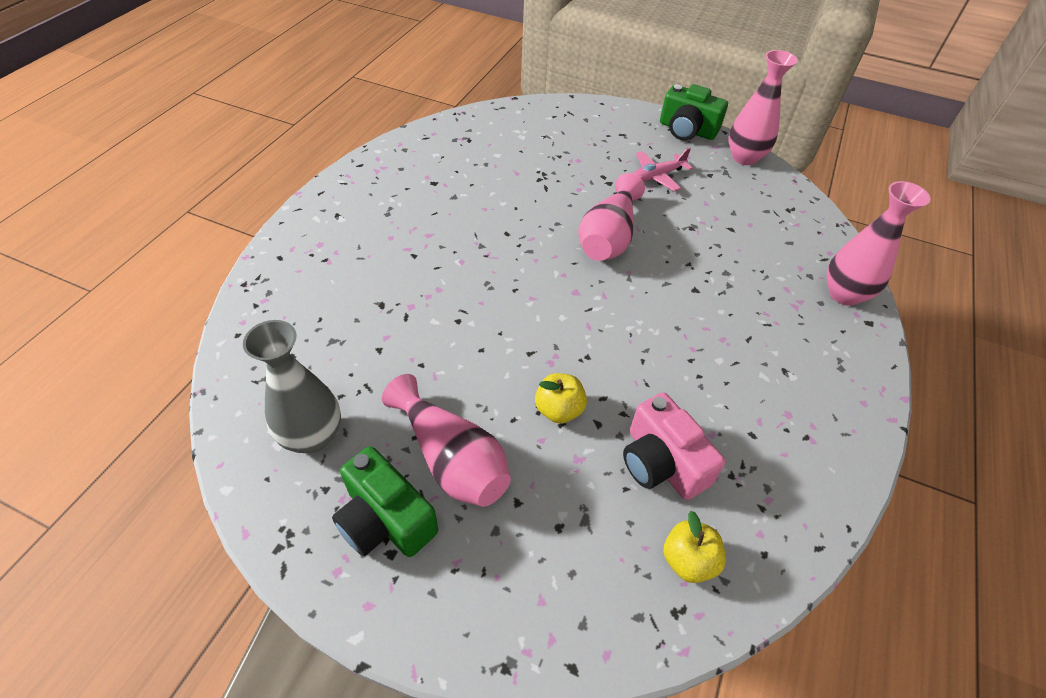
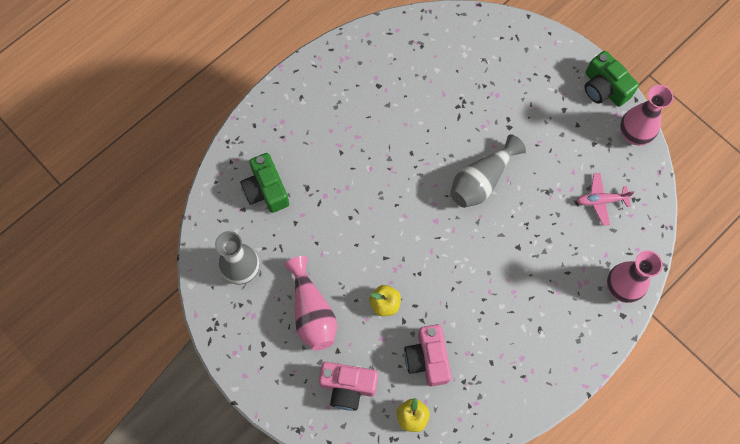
camera: 25 degrees right, 20 degrees up
green camera [332,446,438,557] -> green camera moved to [240,153,289,213]
pink vase [578,173,645,261] -> grey vase [450,135,526,208]
pink plane [633,148,693,191] -> pink plane moved to [577,173,634,226]
none -> pink camera [319,362,378,411]

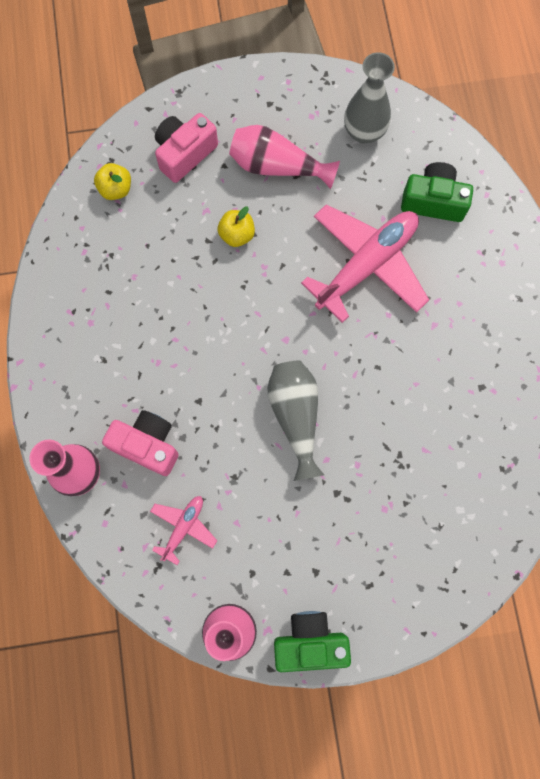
camera: 125 degrees right, 5 degrees up
pink camera [404,324,452,387] -> pink camera moved to [102,410,179,476]
none -> pink plane [301,204,429,323]

